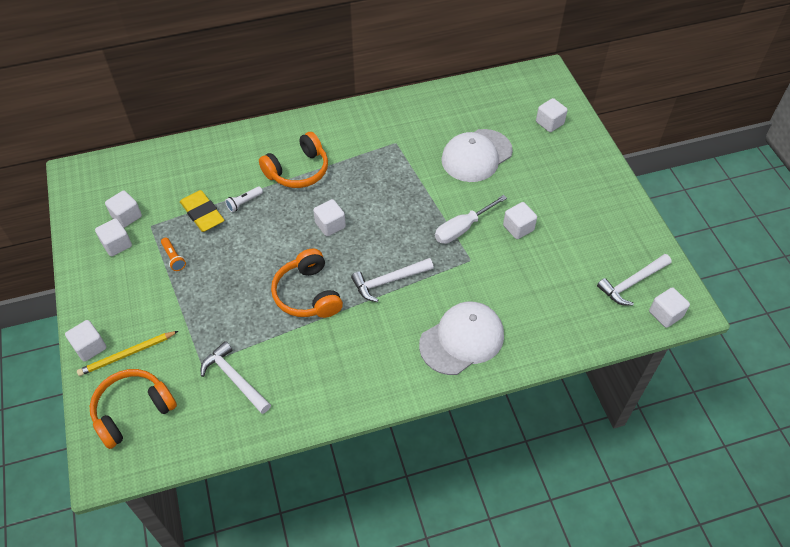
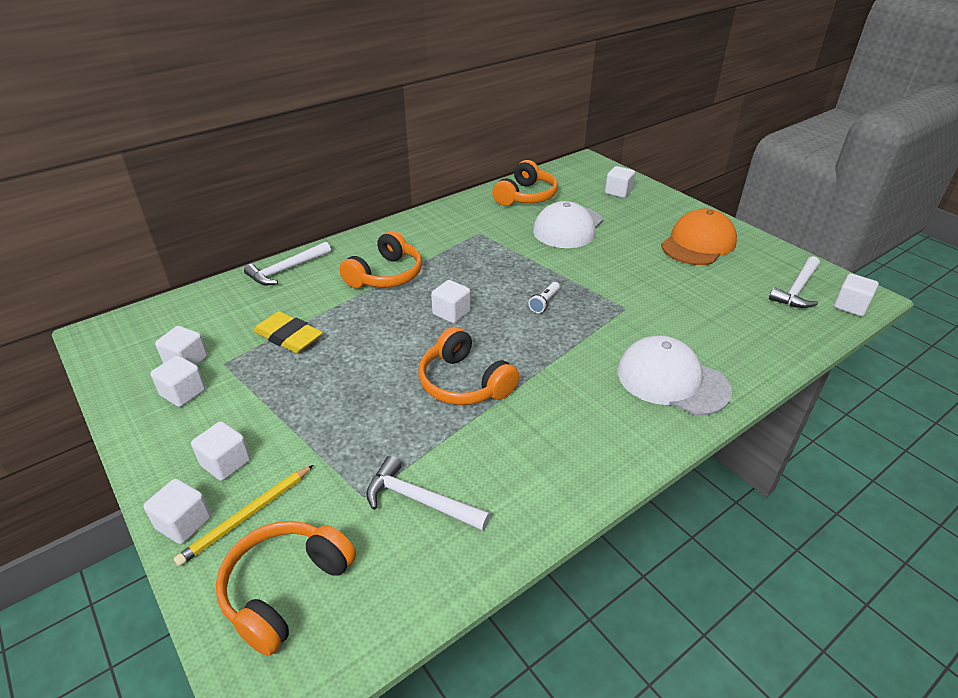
camera: 20 degrees left, 15 degrees down
orange flashlight [161,238,186,271] -> none
white flashlight [225,186,263,212] -> white flashlight moved to [529,282,560,313]
white hammer [351,258,434,302] -> white hammer moved to [244,242,331,285]
white cap [419,302,504,375] -> white cap turned 90 degrees counterclockwise [617,335,732,416]
white screwdriver [435,195,507,244] -> none
white cube [503,202,537,239] -> white cube moved to [191,421,251,481]
none -> orange headphones [492,160,558,206]
none -> orange cap [661,208,737,265]

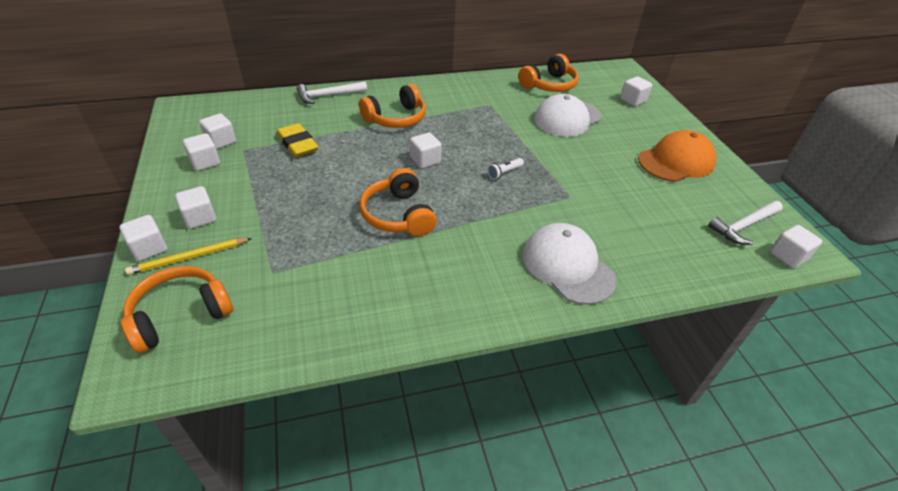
camera: 20 degrees right, 5 degrees up
white hammer [366,456,491,531] -> none

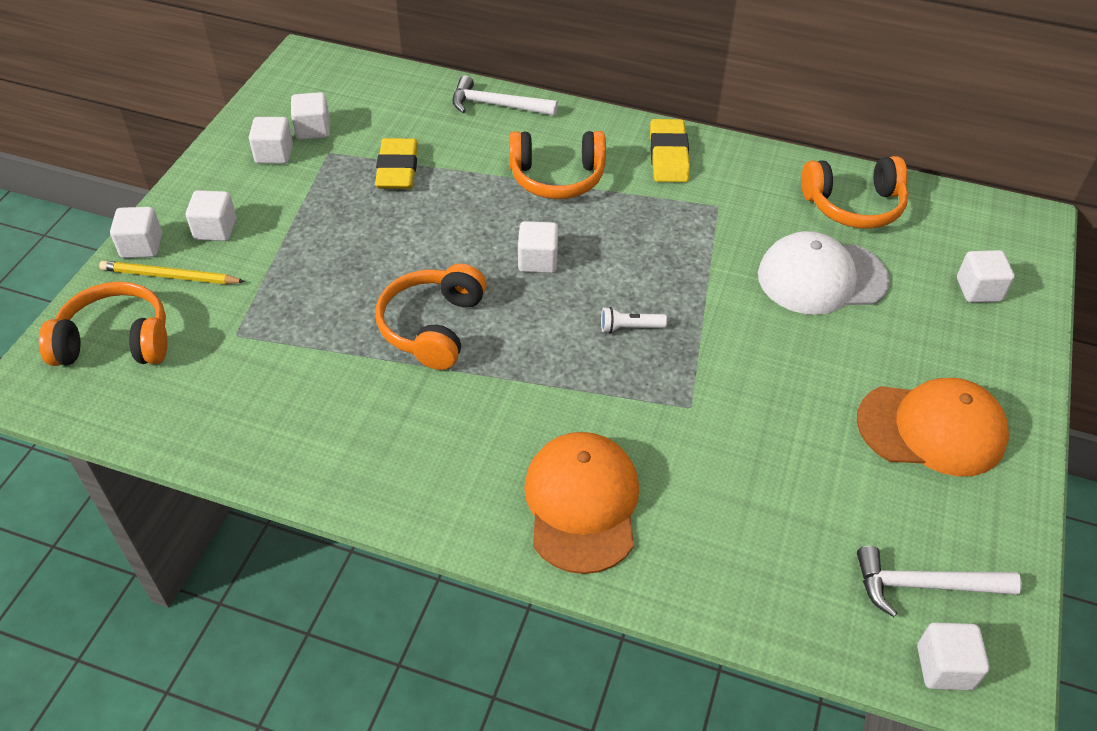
camera: 35 degrees right, 5 degrees up
white cap [523,223,617,305] -> orange cap [524,432,639,574]
none -> yellow eraser [650,119,690,182]

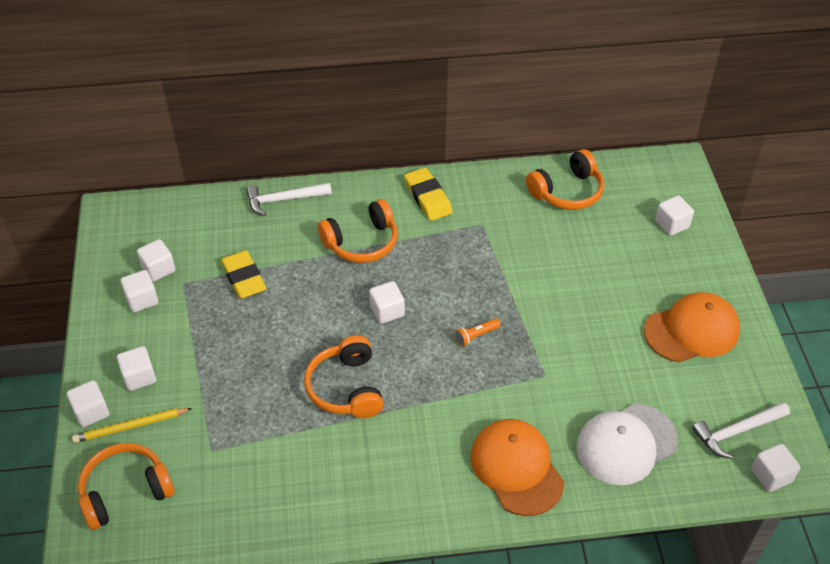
camera: 25 degrees left, 0 degrees up
white flashlight [601,307,667,333] -> orange flashlight [455,318,501,347]
white cap [758,231,890,315] -> white cap moved to [576,404,678,485]

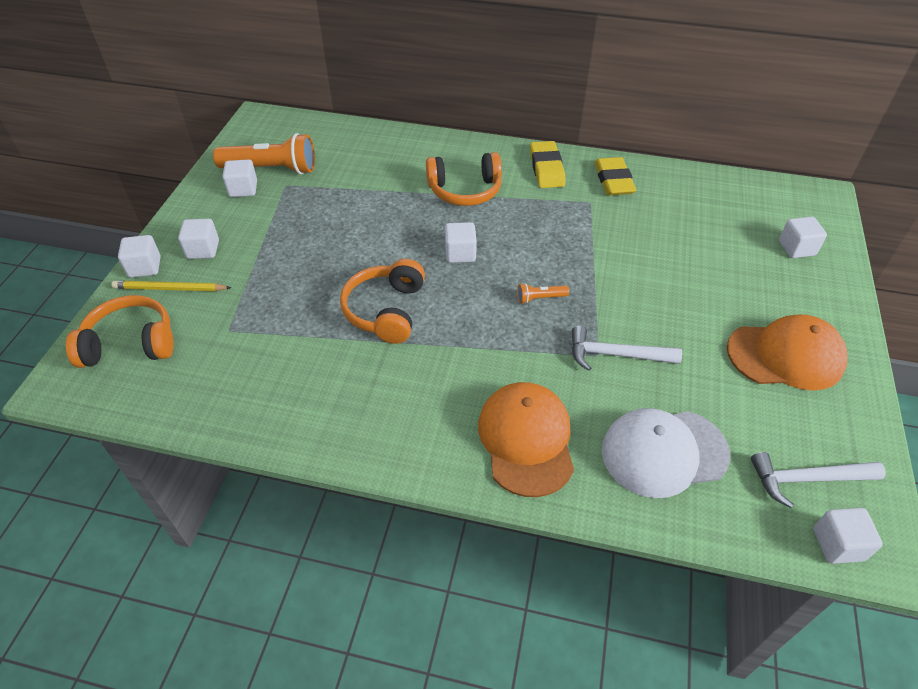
camera: 20 degrees right, 0 degrees up
white cube [137,239,176,282] -> orange flashlight [213,133,315,175]
yellow eraser [221,250,267,299] -> yellow eraser moved to [595,157,636,195]
white hammer [246,183,332,216] -> white hammer moved to [572,326,682,371]
orange headphones [526,149,604,210] -> none

